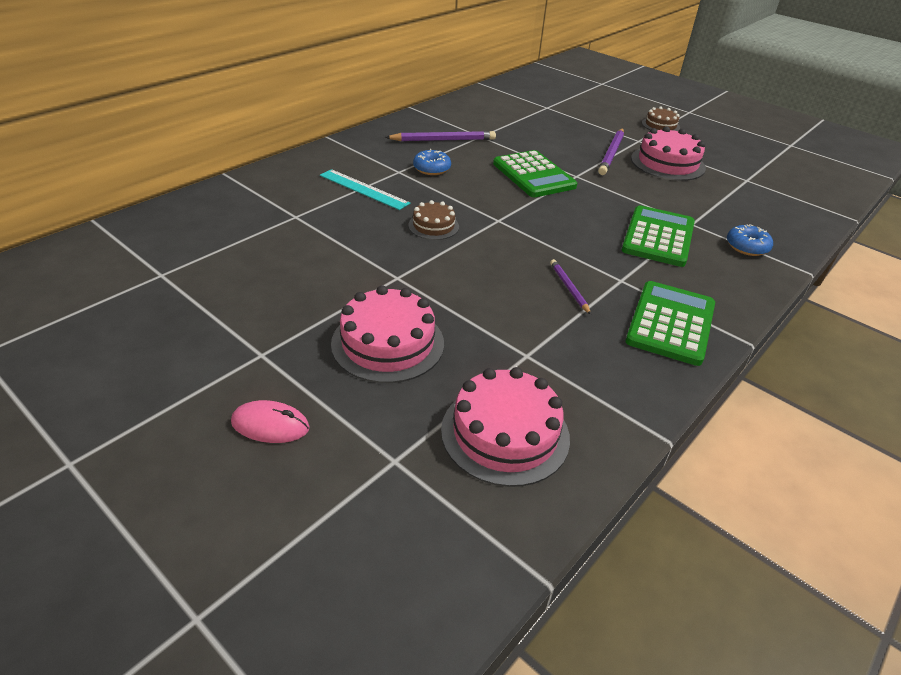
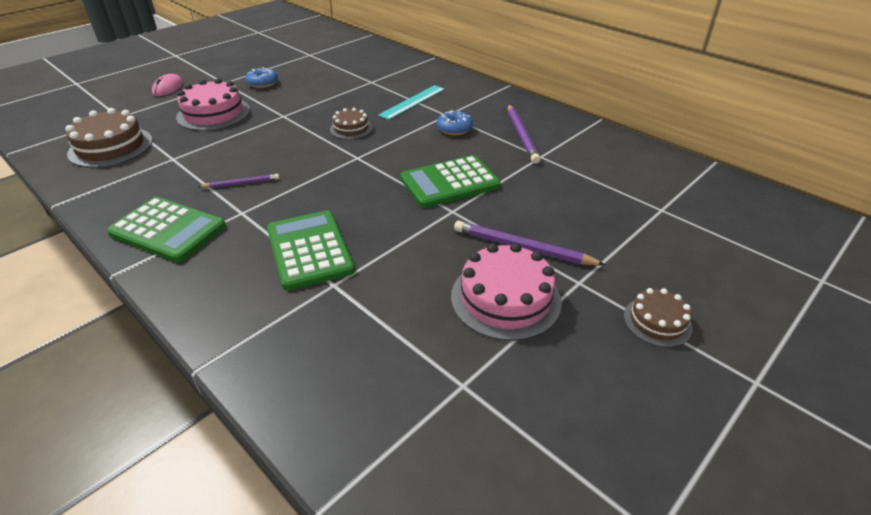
camera: 95 degrees right, 0 degrees up
pink cake [441,367,570,487] -> brown cake [65,108,153,168]
green calculator [622,205,695,267] -> green calculator turned 135 degrees counterclockwise [267,211,355,291]
blue donut [727,224,773,256] -> blue donut moved to [245,67,278,88]

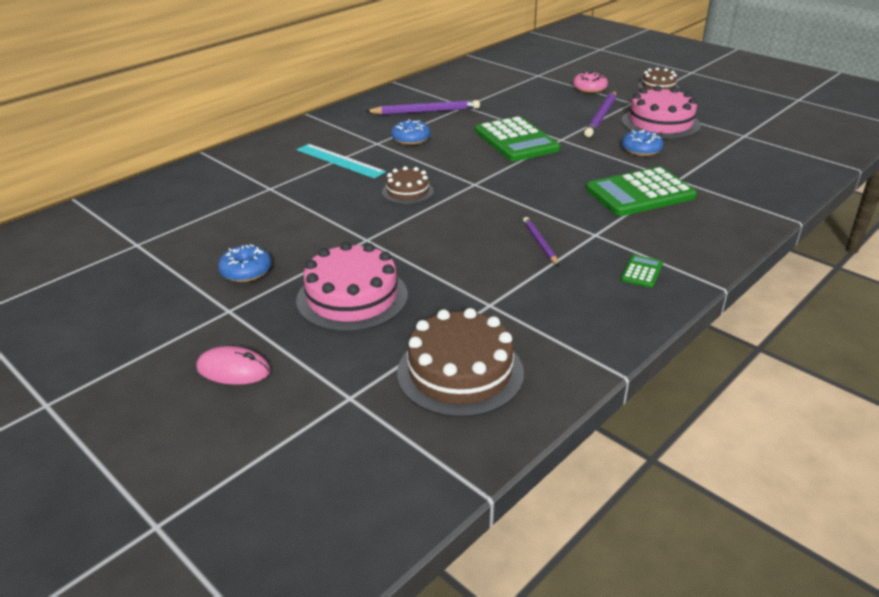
camera: 90 degrees left, 5 degrees down
green calculator [107,197,226,262] -> green calculator [621,255,663,288], size x0.44
none -> pink donut [573,71,608,93]
none -> blue donut [622,130,663,156]

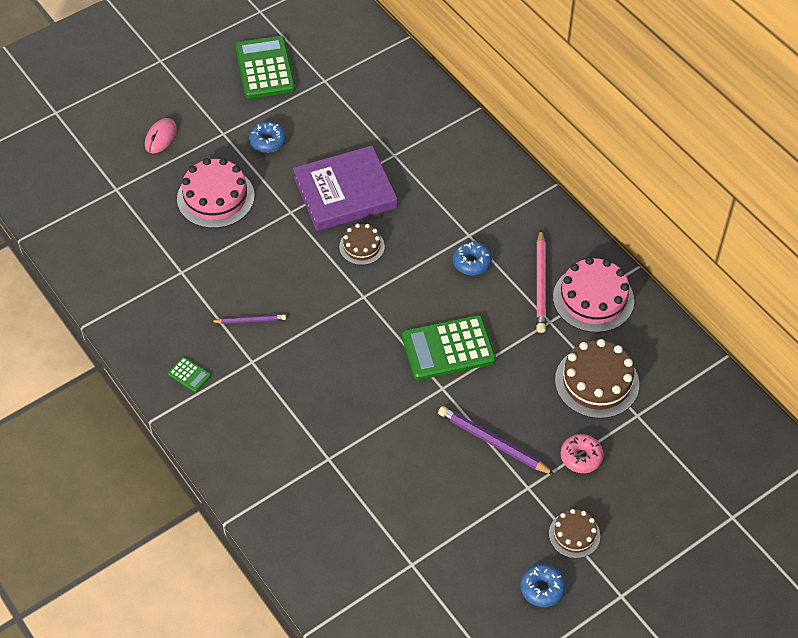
camera: 100 degrees right, 20 degrees up
turquoise ruler [297,144,386,179] -> none
purple pencil [365,100,480,115] -> pink pencil [536,230,546,333]
brown cake [397,308,524,418] -> brown cake moved to [555,339,639,419]
green calculator [586,167,697,216] -> green calculator moved to [235,36,295,99]
pink cake [622,86,701,139] -> pink cake moved to [553,257,634,333]
blue donut [622,130,663,156] -> blue donut moved to [520,564,566,607]
none -> purple book [293,146,397,231]

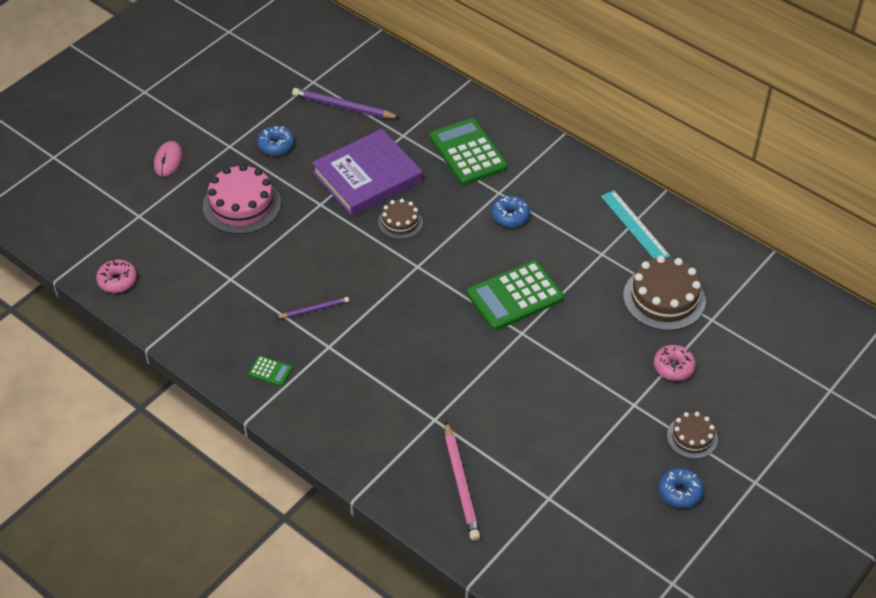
camera: 15 degrees left, 5 degrees down
green calculator [235,36,295,99] -> green calculator moved to [429,118,508,185]
purple pencil [438,406,555,475] -> purple pencil moved to [292,88,400,118]
pink pencil [536,230,546,333] -> pink pencil moved to [445,422,480,541]
pink cake [553,257,634,333] -> turquoise ruler [601,190,670,259]
none -> pink donut [96,259,137,293]

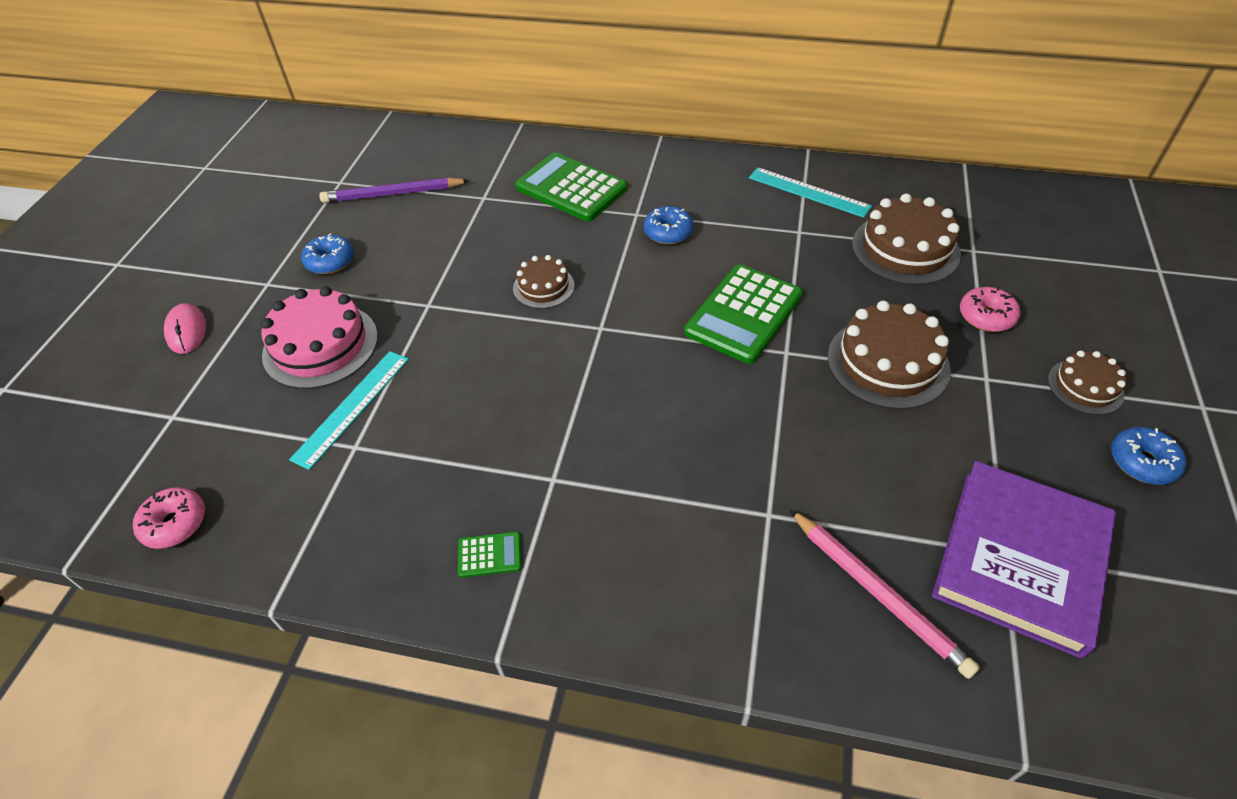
camera: 25 degrees left, 0 degrees up
purple pencil [276,297,349,318] -> none
purple book [312,129,422,216] -> purple book moved to [932,461,1116,659]
none -> turquoise ruler [289,351,409,470]
none -> brown cake [828,301,951,410]

